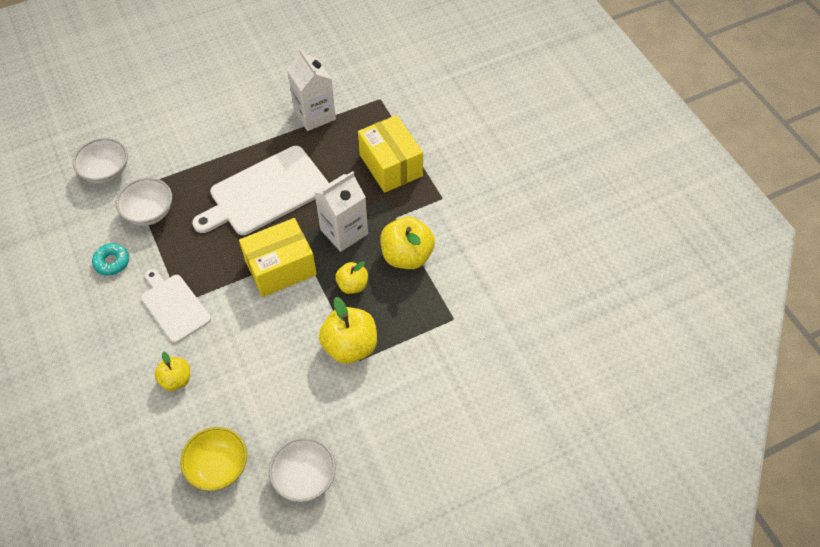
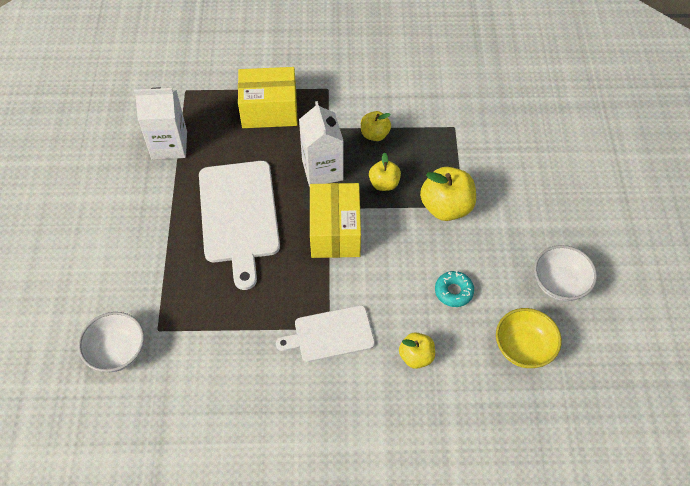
camera: 65 degrees left, 0 degrees up
turquoise donut [92,243,129,275] -> turquoise donut moved to [435,271,474,307]
white bowl [116,178,172,226] -> none
yellow apple [380,216,435,269] -> yellow apple [361,111,391,141], size x0.59

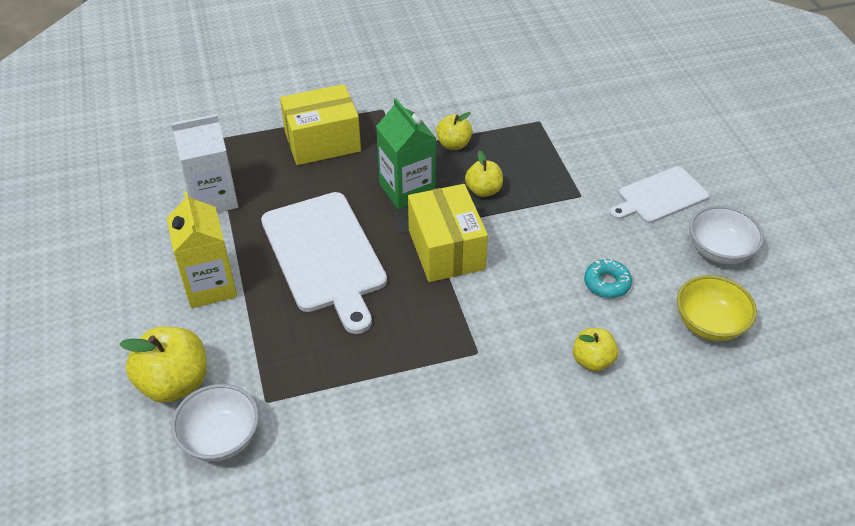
camera: 15 degrees left, 10 degrees down
white cutting board [276,305,375,362] -> white cutting board moved to [610,166,709,223]
white carton [299,101,344,187] -> green carton [376,98,436,210]
yellow apple [420,167,476,221] -> yellow apple moved to [119,327,207,403]
none -> yellow carton [167,191,237,308]

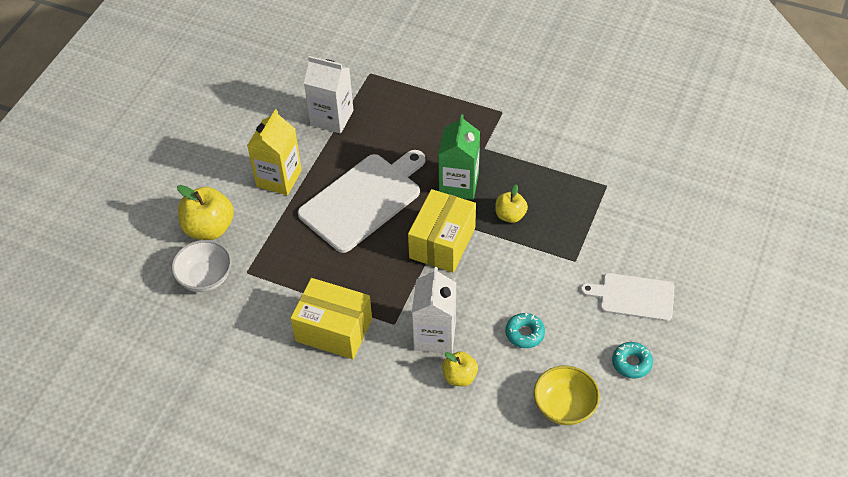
camera: 40 degrees right, 5 degrees up
white cutting board [261,192,387,334] -> white cutting board turned 150 degrees counterclockwise [298,150,426,253]
yellow box [280,84,361,165] -> yellow box moved to [290,278,372,359]
yellow apple [436,112,473,150] -> none
white bowl [689,205,764,265] -> turquoise donut [612,342,653,379]
none -> white carton [412,267,456,353]

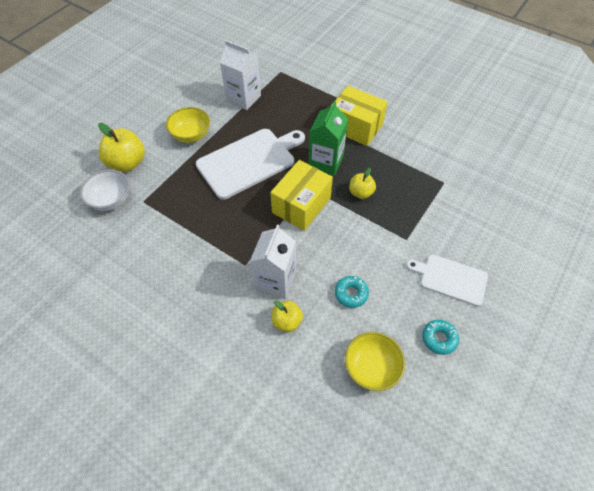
camera: 10 degrees right, 5 degrees up
yellow carton [247,109,302,195] -> yellow bowl [166,107,210,143]
yellow box [290,278,372,359] -> yellow box moved to [331,86,388,146]

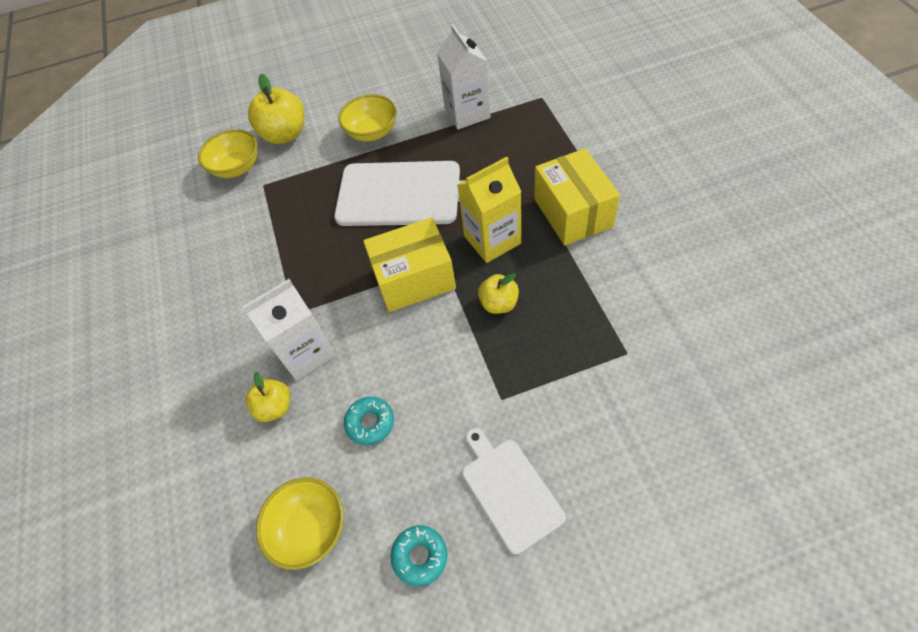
camera: 45 degrees right, 0 degrees up
white bowl [80,170,129,211] -> yellow bowl [198,129,257,178]
green carton [308,101,348,176] -> yellow carton [458,157,521,263]

